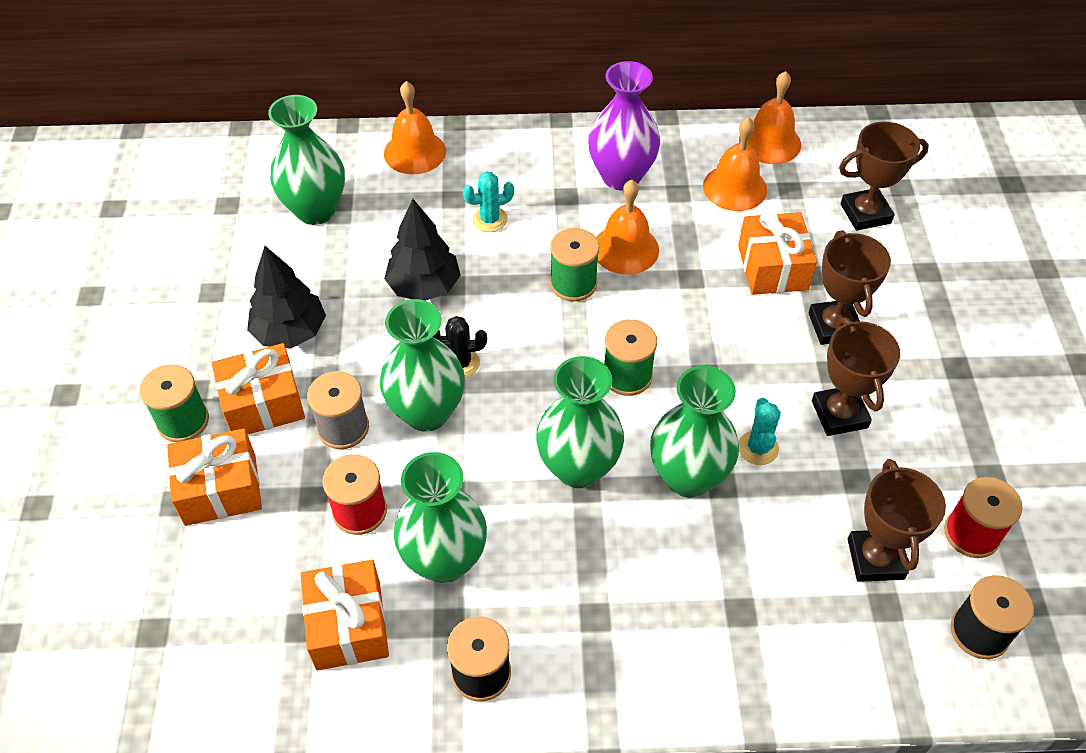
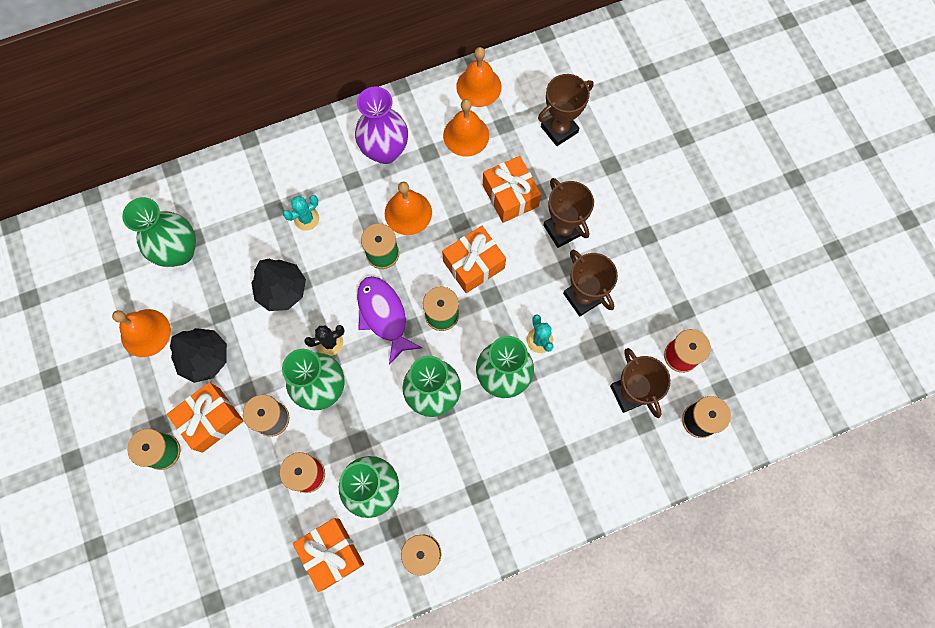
camera: 20 degrees left, 20 degrees up
orange gift [167,428,262,526] -> orange gift moved to [442,226,506,293]
orange bell [384,81,446,174] -> orange bell moved to [112,309,171,357]
none -> purple fish [357,276,422,365]

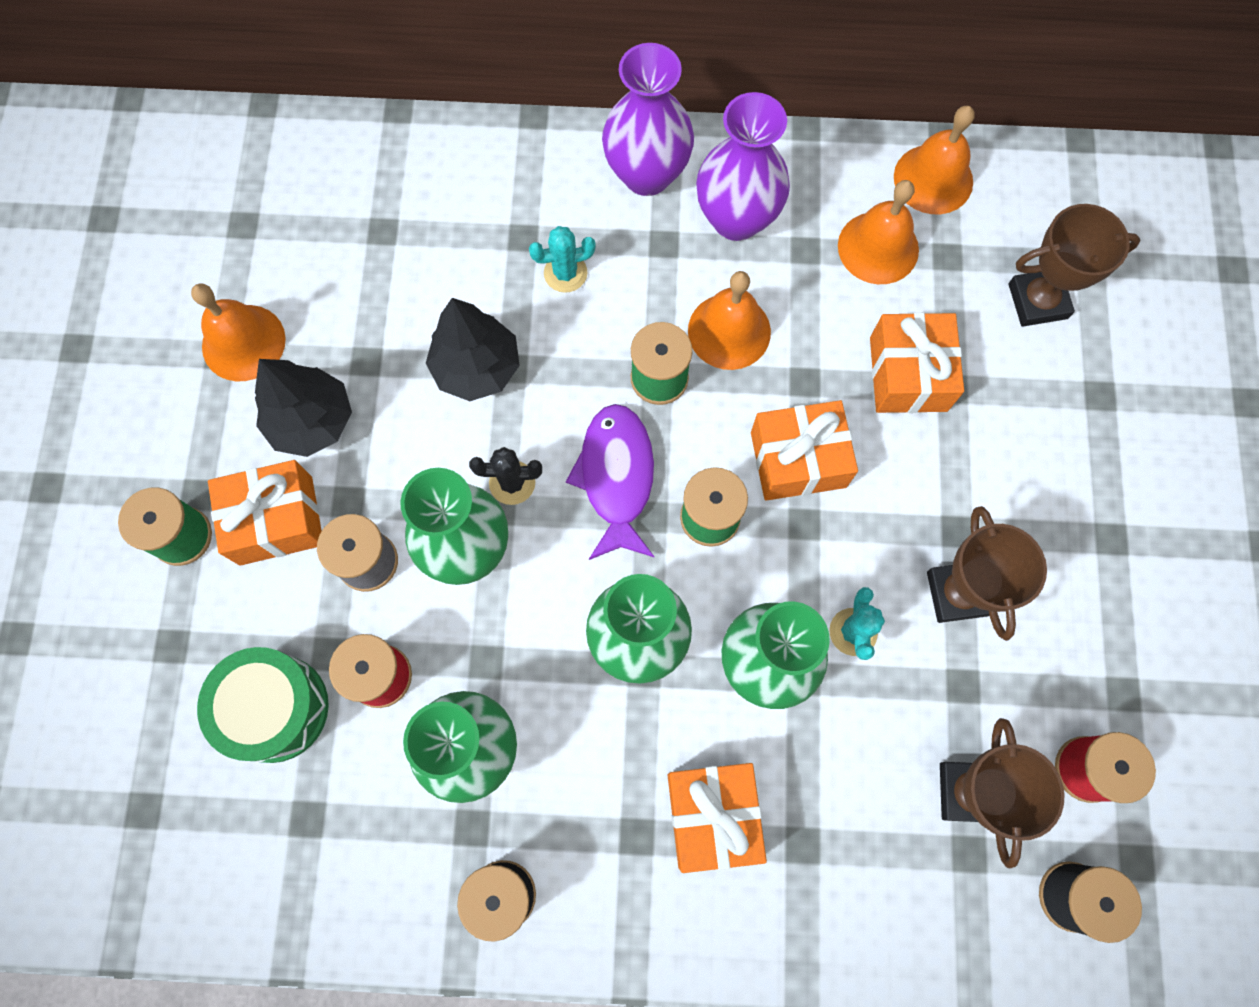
camera: 25 degrees right, 0 degrees up
green vase [122,197,196,267] -> none
orange gift [293,518,364,592] -> orange gift moved to [668,763,767,873]
brown trophy [543,178,594,248] -> none
none -> green drum [197,647,329,763]
none -> purple vase [602,43,694,196]

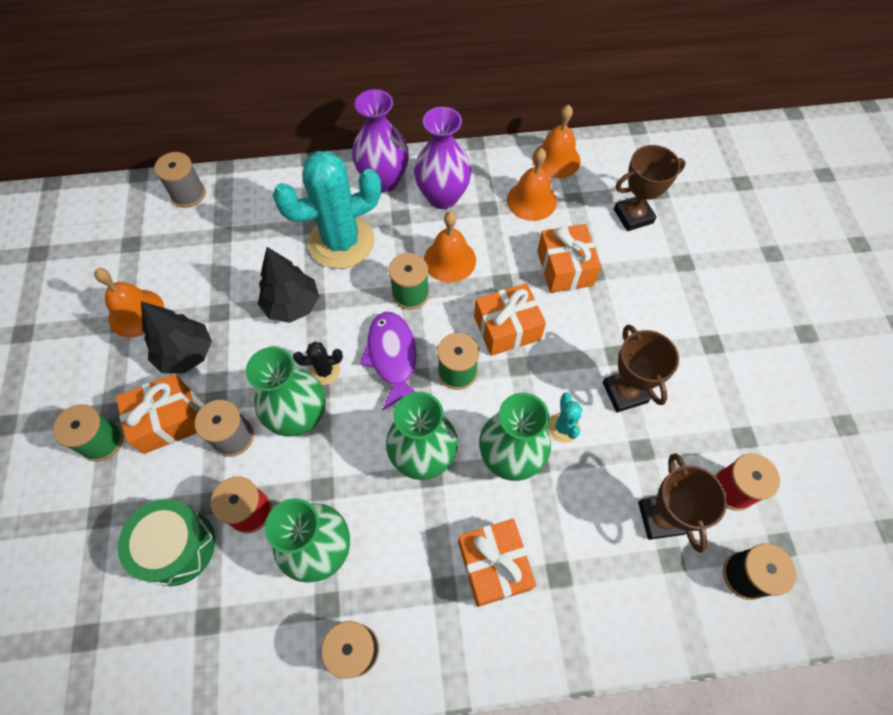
camera: 10 degrees left, 10 degrees down
turquoise cactus [529,226,596,293] -> turquoise cactus [273,151,381,269], size x2.37
none -> grey spool [154,152,206,208]

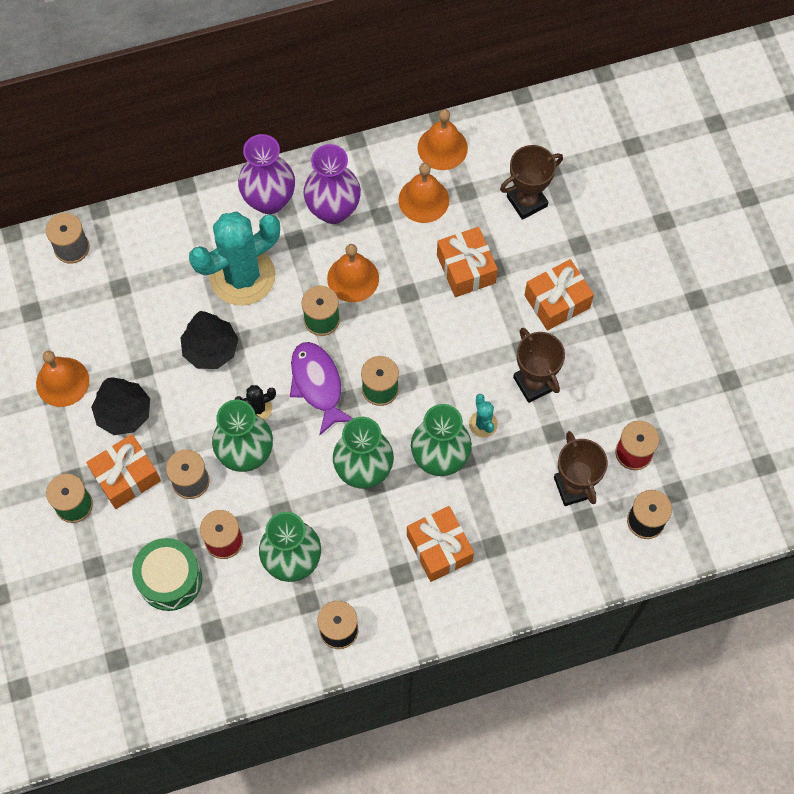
camera: 10 degrees left, 5 degrees up
orange gift [474,283,546,356] -> orange gift moved to [524,259,594,331]

